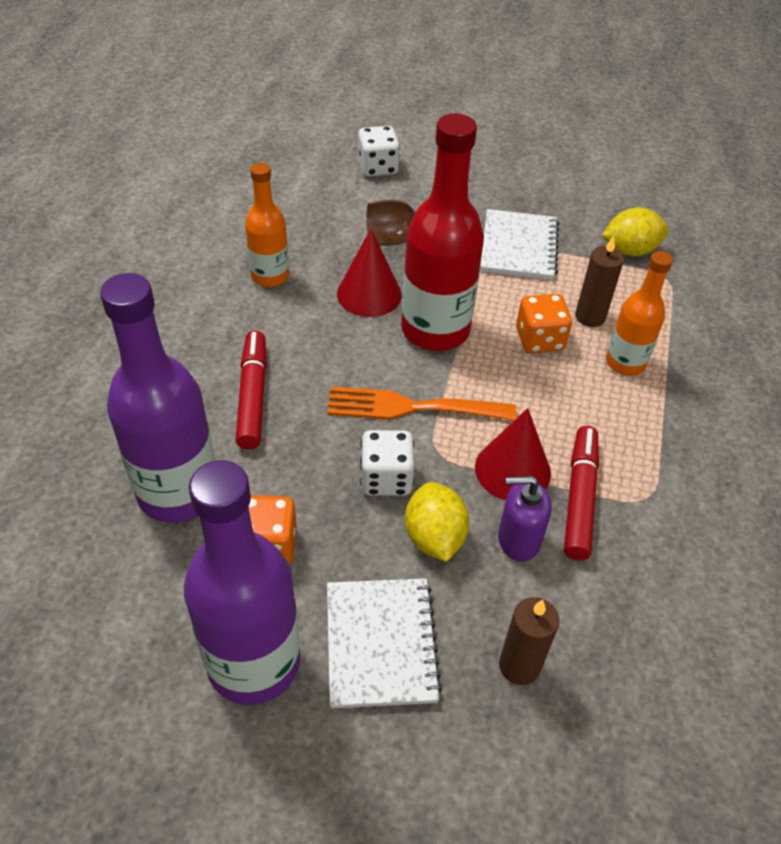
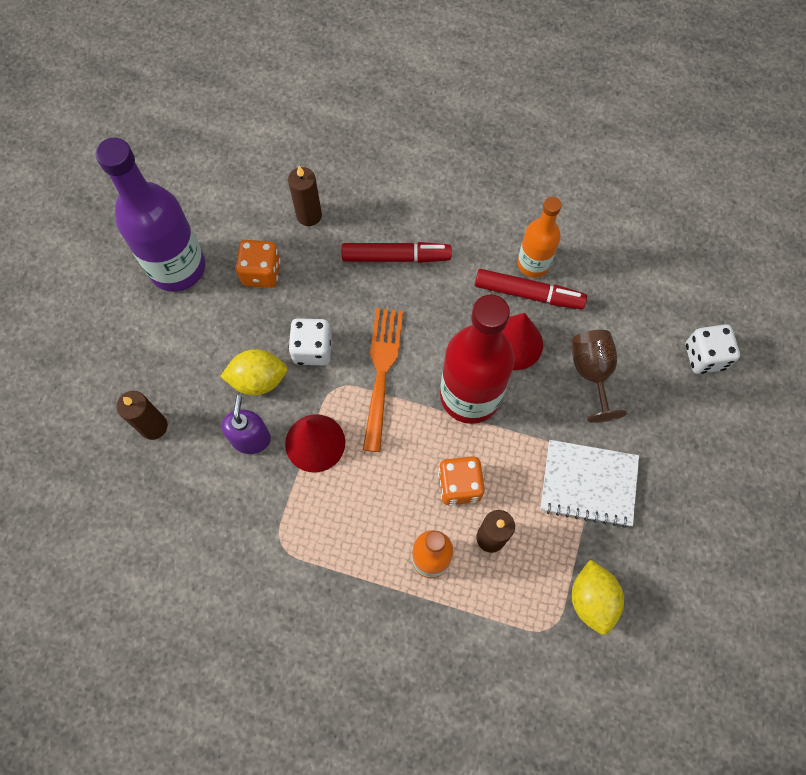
camera: 95 degrees right, 20 degrees up
purple bottle [100,273,215,523] -> brown candle [288,166,322,226]
white notebook [327,578,442,708] -> none
red marker [564,426,599,560] -> red marker moved to [475,269,587,309]

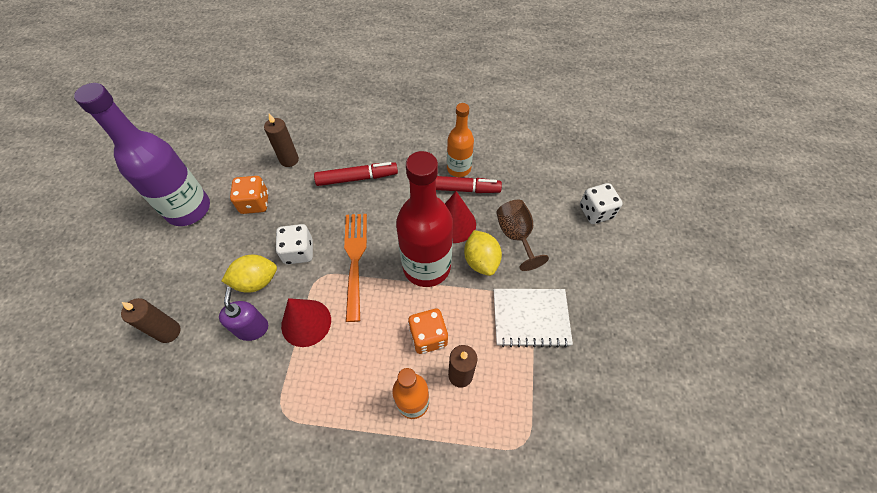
camera: 10 degrees left, 10 degrees down
yellow lemon [572,559,624,635] -> yellow lemon moved to [464,230,502,276]

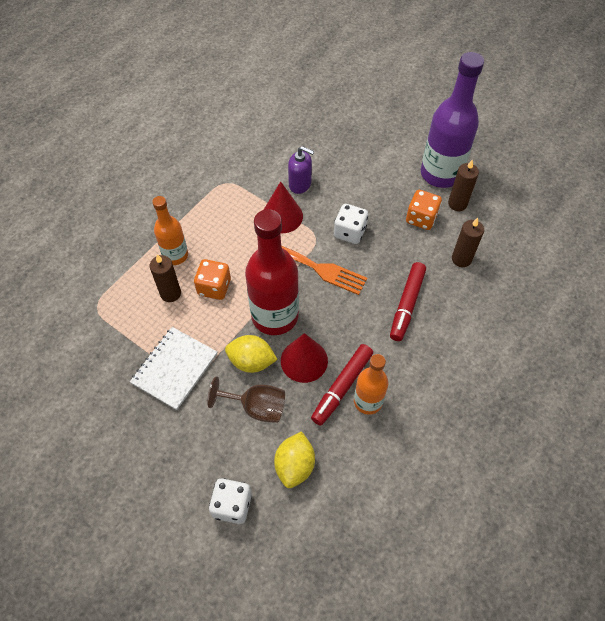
camera: 120 degrees right, 0 degrees up
brown candle [121,298,181,343] -> brown candle moved to [448,159,479,211]
yellow lemon [221,255,277,293] -> yellow lemon moved to [274,431,315,488]

